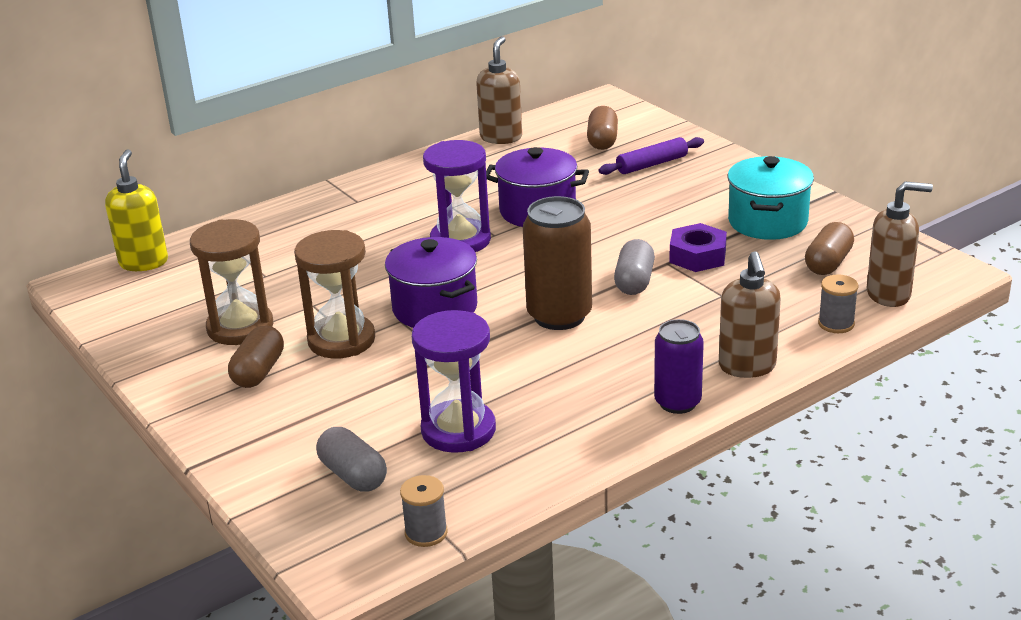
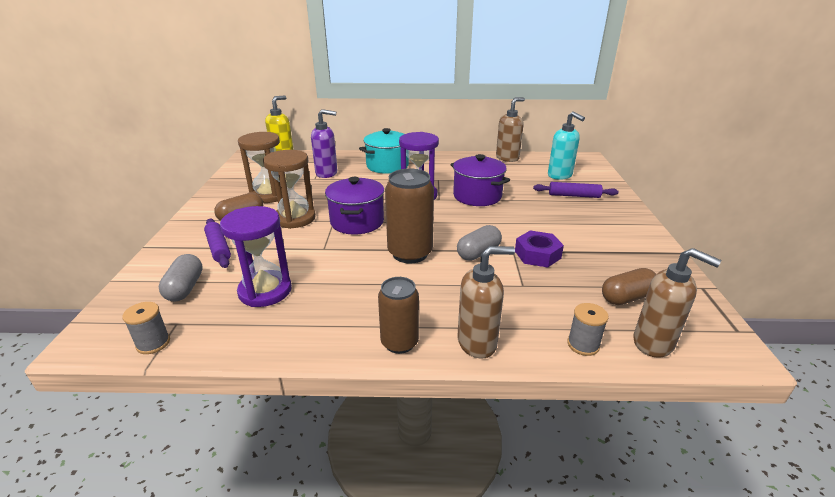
camera: 35 degrees right, 0 degrees up
brown capsule [587,106,618,150] -> turquoise soap dispenser [548,111,585,180]
purple can [654,319,704,414] -> brown can [378,277,419,354]
brown soap dispenser [719,251,781,378] -> brown soap dispenser turned 135 degrees counterclockwise [458,246,515,359]
turquoise pot [728,156,814,240] -> turquoise pot moved to [359,128,409,174]
none -> purple rolling pin [204,219,231,268]
none -> purple soap dispenser [311,109,337,178]

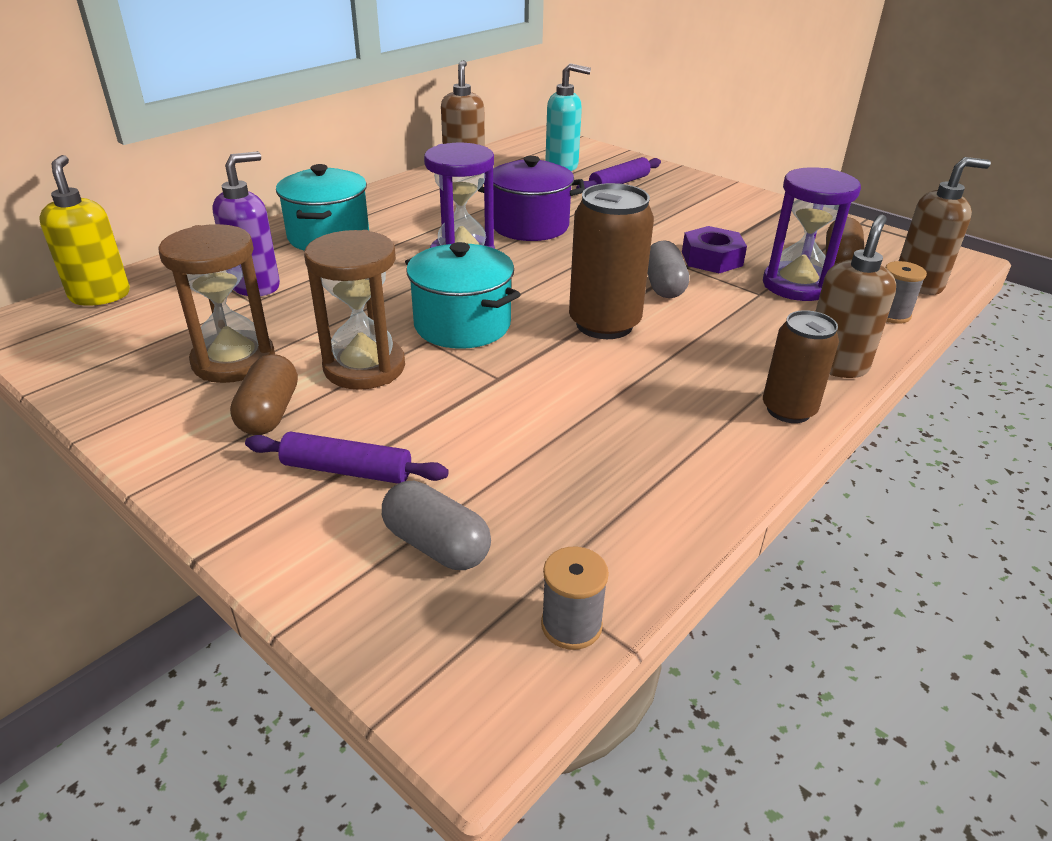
camera: 50 degrees left, 5 degrees up
purple hourglass [220,206,292,307] -> purple hourglass moved to [763,167,861,301]
purple pot [325,177,384,235] -> turquoise pot [405,242,521,349]

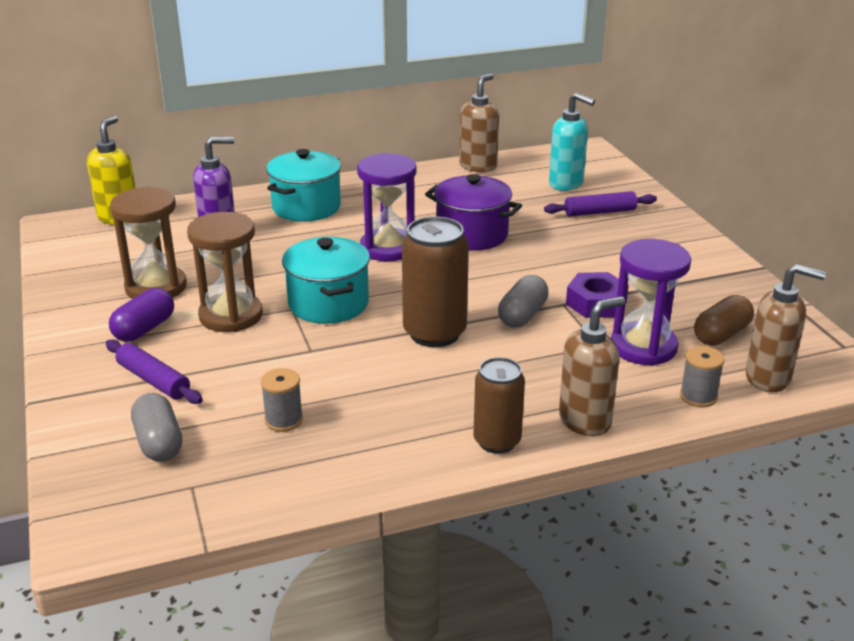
camera: 30 degrees right, 5 degrees down
brown capsule [230,354,298,435] -> purple capsule [109,288,174,342]
grey spool [541,547,609,650] -> grey spool moved to [261,368,303,432]

